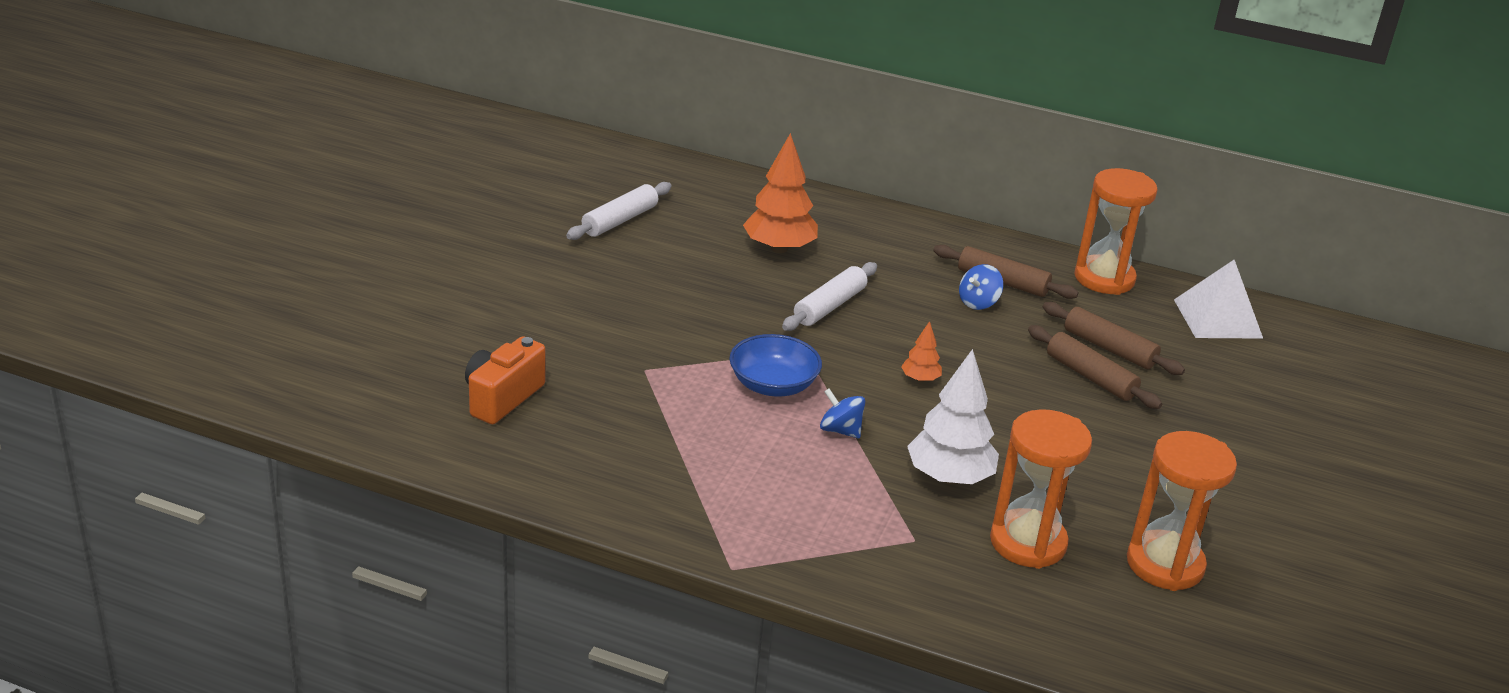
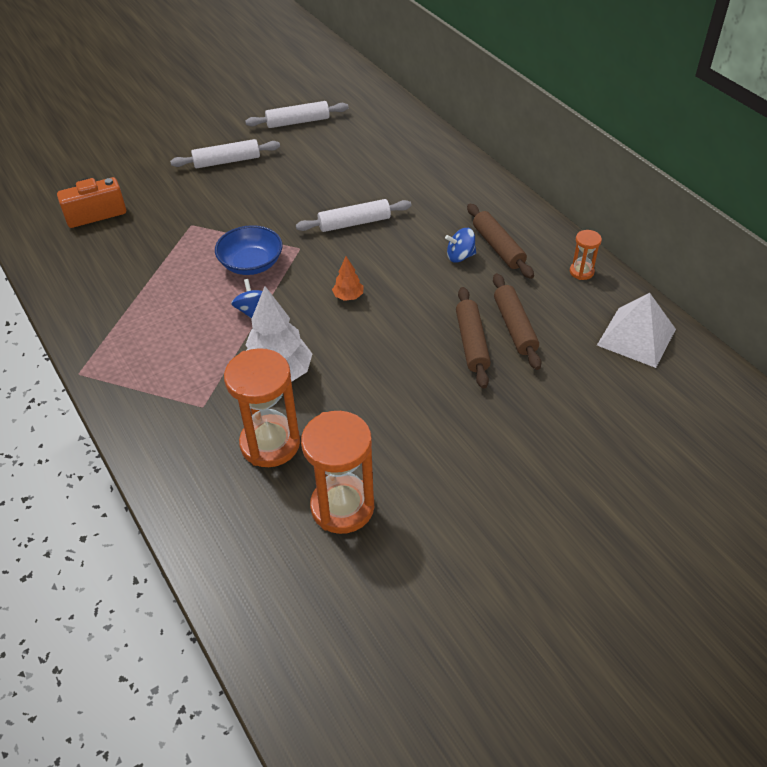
camera: 40 degrees right, 15 degrees up
orange tree [743,133,818,253] -> none
orange hourglass [1074,168,1158,295] -> orange hourglass [570,230,602,280], size x0.48
none -> white rolling pin [170,139,280,168]

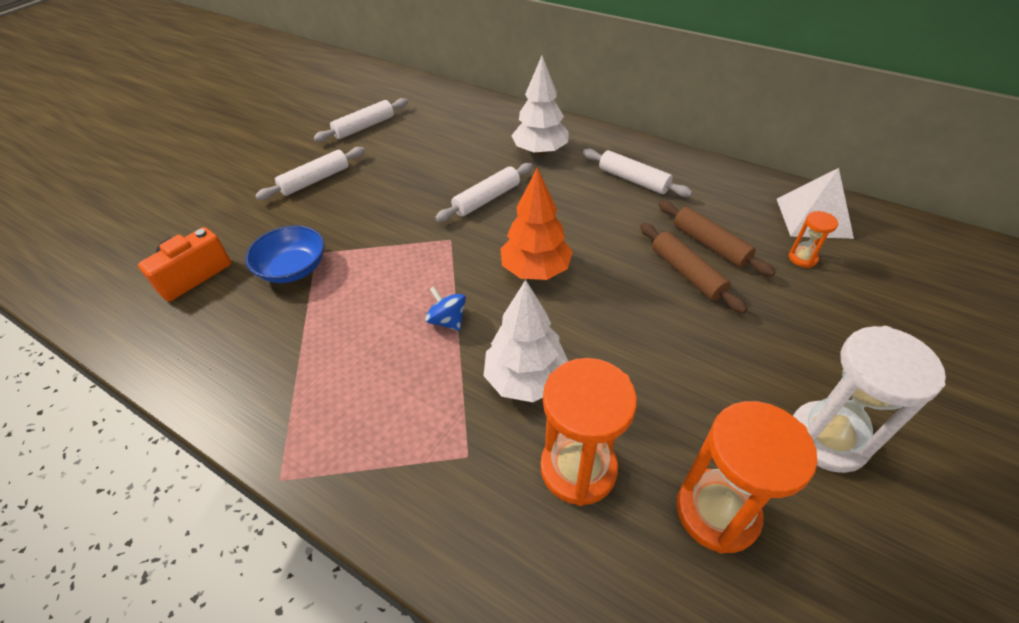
camera: 25 degrees left, 0 degrees up
blue bowl [215,225,283,275] -> blue bowl moved to [245,226,325,283]
orange tree [332,256,364,301] -> orange tree [500,168,573,280], size x2.05
blue spinning top [445,228,476,263] -> none
brown rolling pin [467,204,534,279] -> white rolling pin [583,149,693,197]
orange hourglass [570,230,602,280] -> orange hourglass moved to [788,211,838,268]
none -> white tree [511,56,569,156]
none -> white hourglass [793,326,946,473]

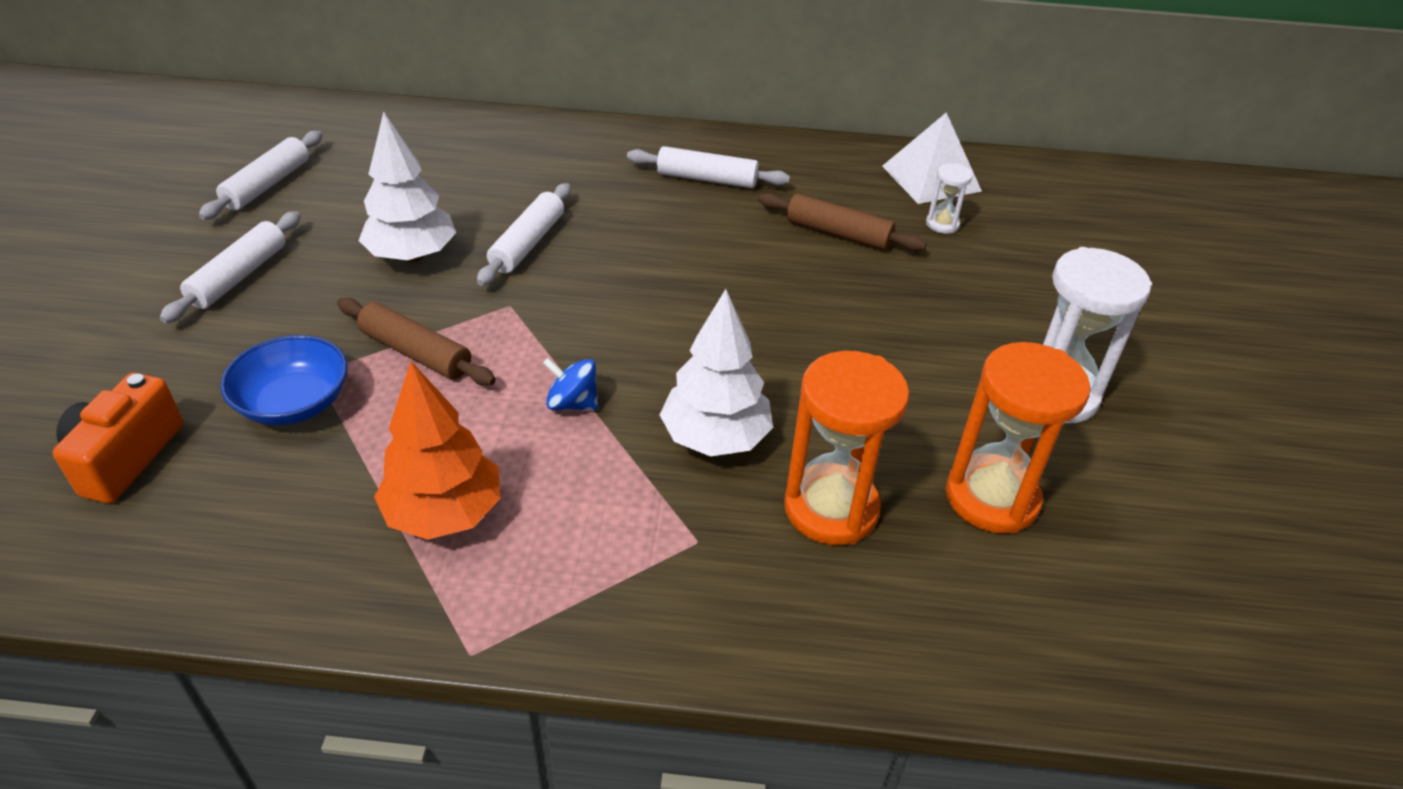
camera: 30 degrees left, 5 degrees down
orange tree [500,168,573,280] -> orange tree moved to [374,361,500,540]
white tree [511,56,569,156] -> white tree moved to [359,111,456,262]
brown rolling pin [640,223,747,314] -> brown rolling pin moved to [337,298,496,386]
orange hourglass [788,211,838,268] -> white hourglass [926,163,973,234]

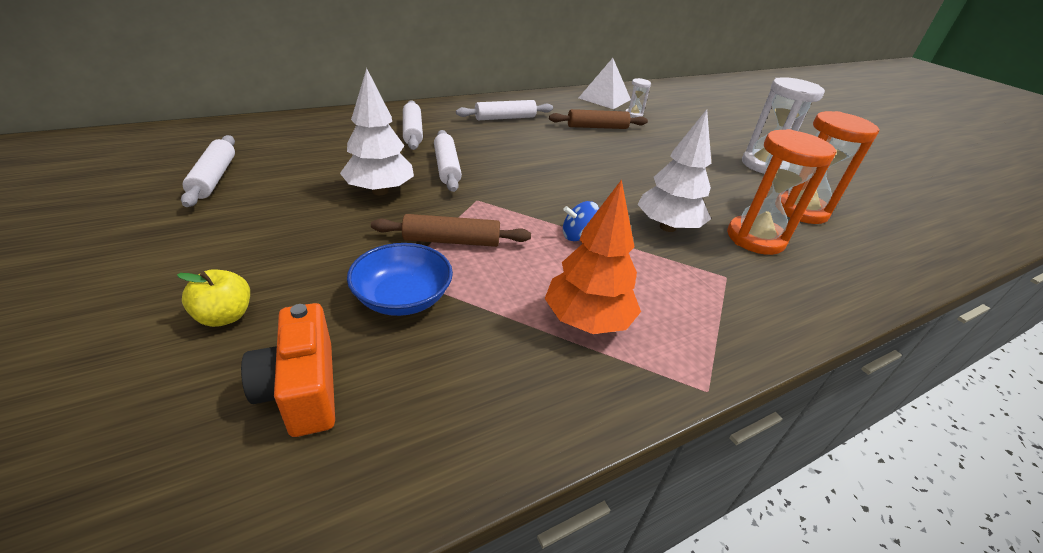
camera: 35 degrees left, 5 degrees down
white rolling pin [160,211,301,323] -> white rolling pin moved to [403,100,423,150]
none -> yellow apple [177,269,250,327]

